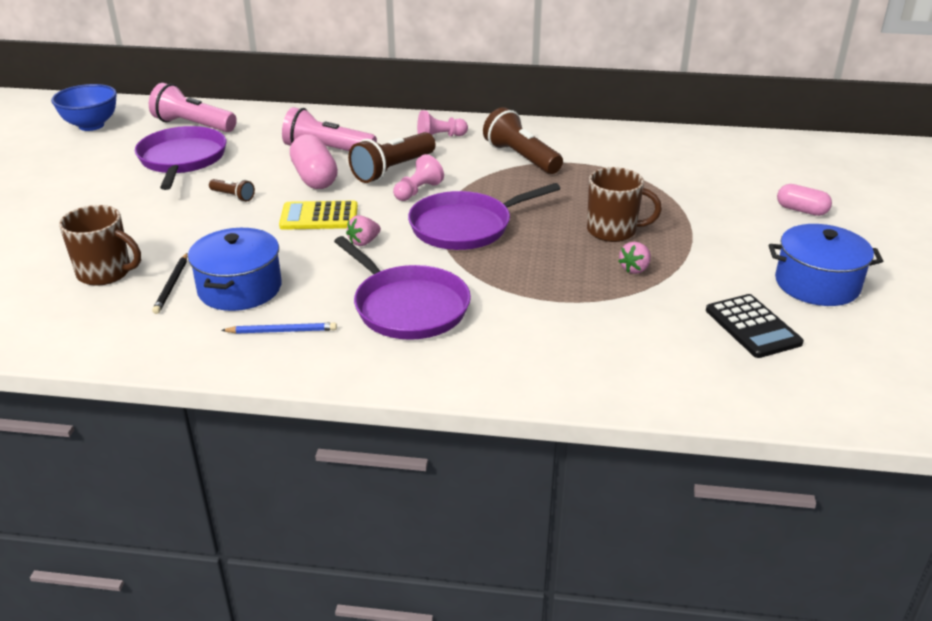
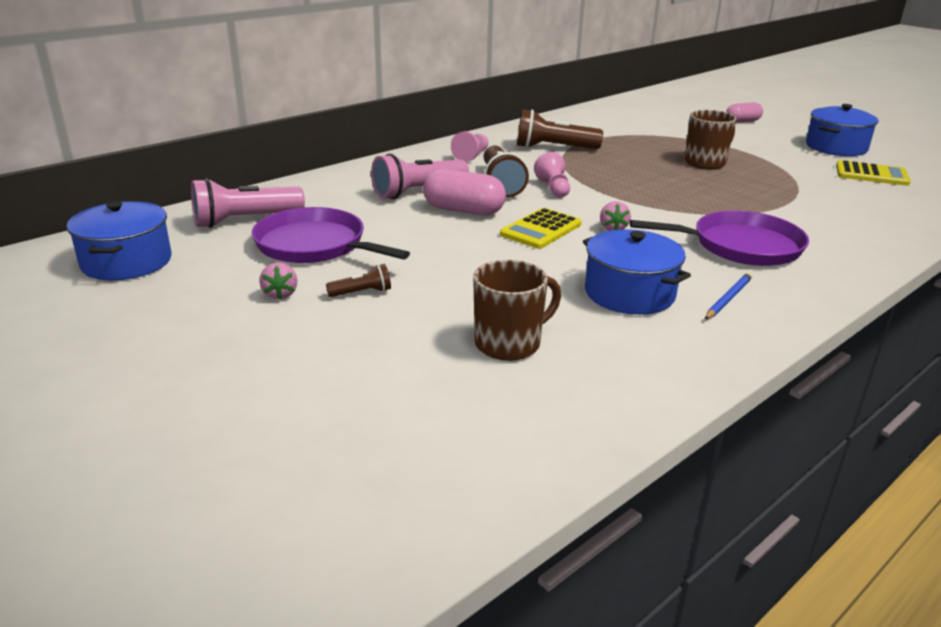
camera: 50 degrees left, 5 degrees down
blue bowl [51,84,117,131] -> blue pot [67,201,172,281]
black pencil [152,253,188,314] -> none
brown flashlight [209,179,255,202] -> brown flashlight moved to [326,264,391,297]
purple pan [408,183,560,250] -> none
pink strawberry [618,242,651,274] -> pink strawberry moved to [259,262,298,299]
black calculator [706,294,804,358] -> yellow calculator [836,160,911,186]

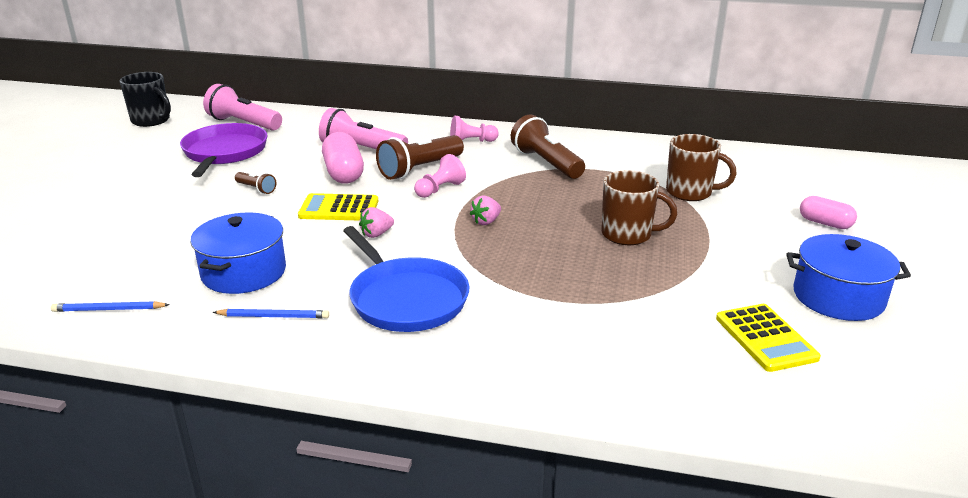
camera: 55 degrees right, 0 degrees up
blue pot [67,201,172,281] -> black mug [120,72,171,127]
pink strawberry [259,262,298,299] -> pink strawberry moved to [470,195,501,225]
brown flashlight [326,264,391,297] -> brown flashlight moved to [235,172,276,194]
brown mug [473,260,561,361] -> brown mug moved to [666,134,737,201]
purple pan [630,211,809,266] -> blue pan [343,226,469,332]
none -> blue pencil [51,301,170,312]

